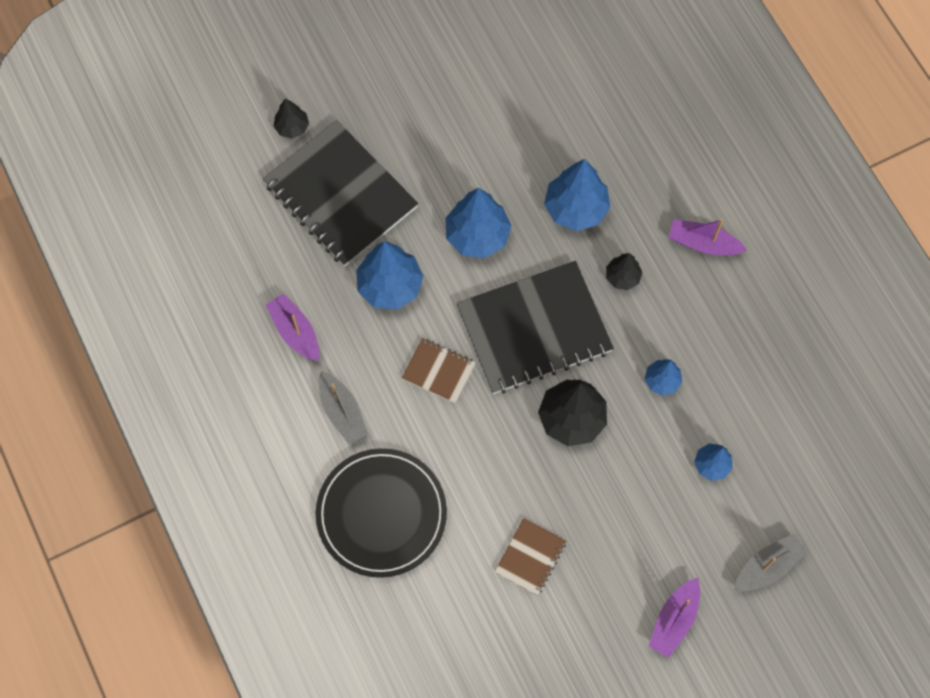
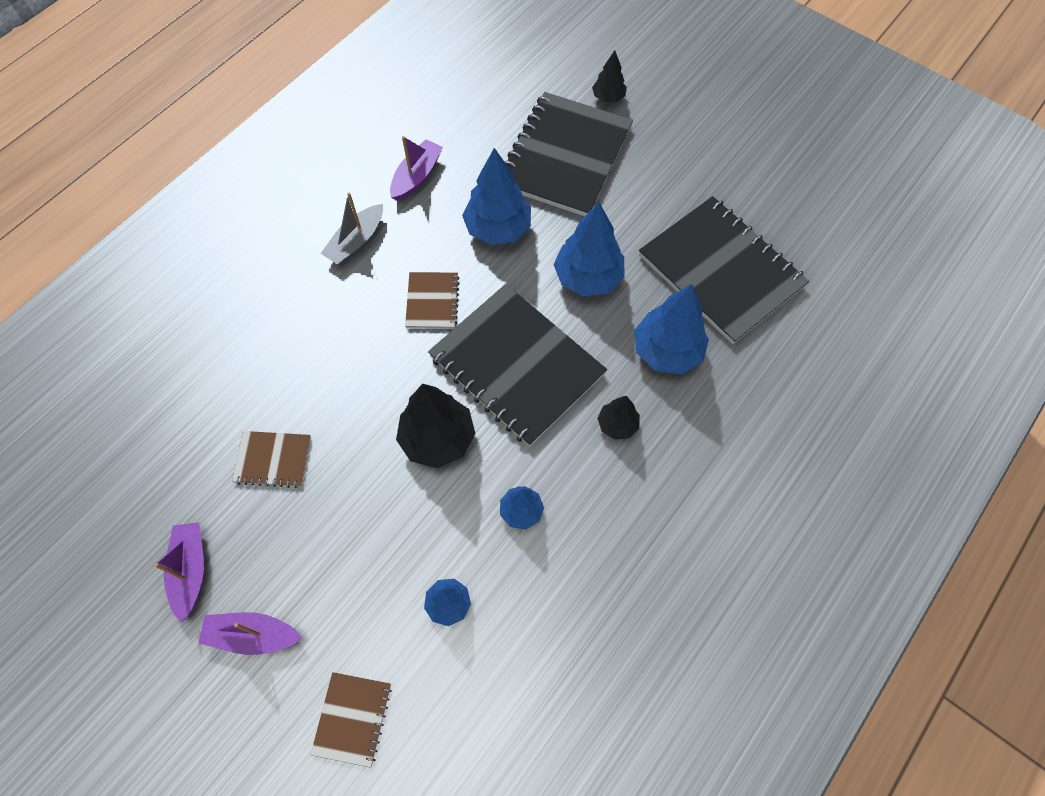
camera: 65 degrees right, 5 degrees down
black plate [315,448,447,578] -> none
purple boat [668,219,747,255] -> purple boat moved to [154,522,204,623]
grey boat [735,534,808,591] -> brown notebook [311,672,392,768]
none -> black notebook [639,196,809,344]

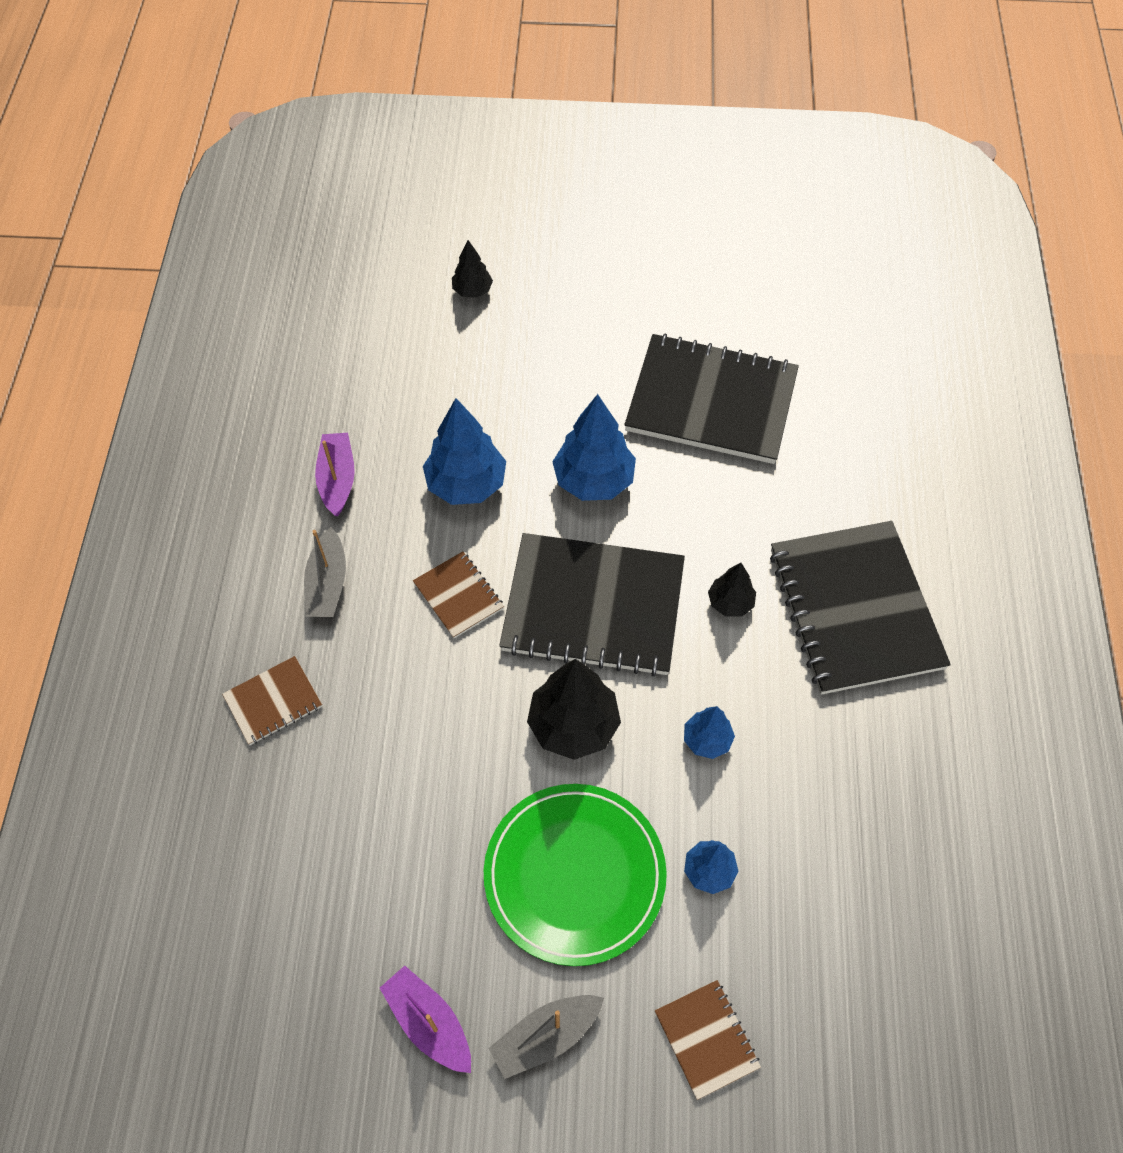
camera: 35 degrees left, 5 degrees down
purple boat [198,612,302,655] -> grey boat [489,995,604,1079]
brown notebook [232,431,311,488] -> brown notebook moved to [222,656,322,745]
black notebook [504,92,633,216] -> black notebook moved to [770,521,951,695]
blue tree [634,284,709,374] -> none
none -> green plate [484,784,667,966]

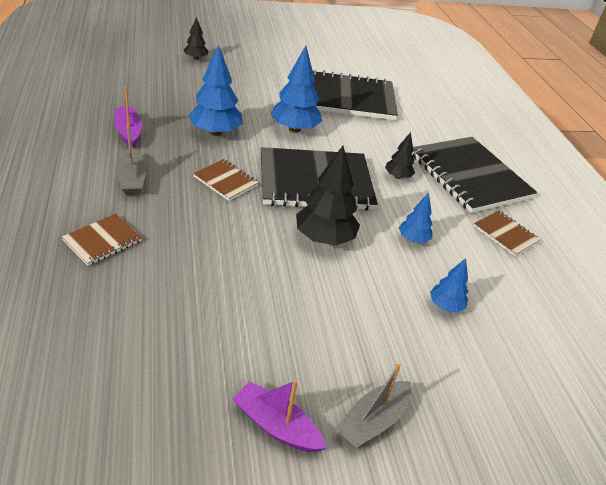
camera: 20 degrees left, 20 degrees down
green plate [484,784,667,966] -> none
brown notebook [655,980,761,1100] -> brown notebook moved to [474,210,541,256]

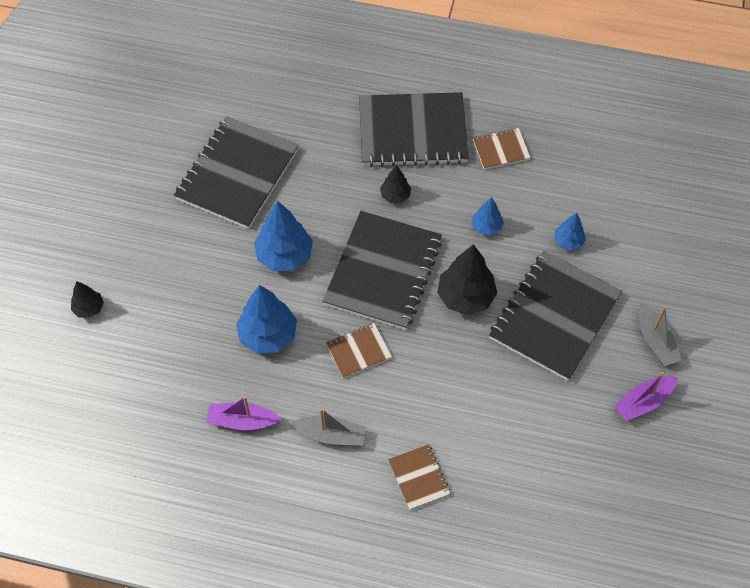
camera: 60 degrees left, 20 degrees up
none -> black notebook [489,251,622,381]

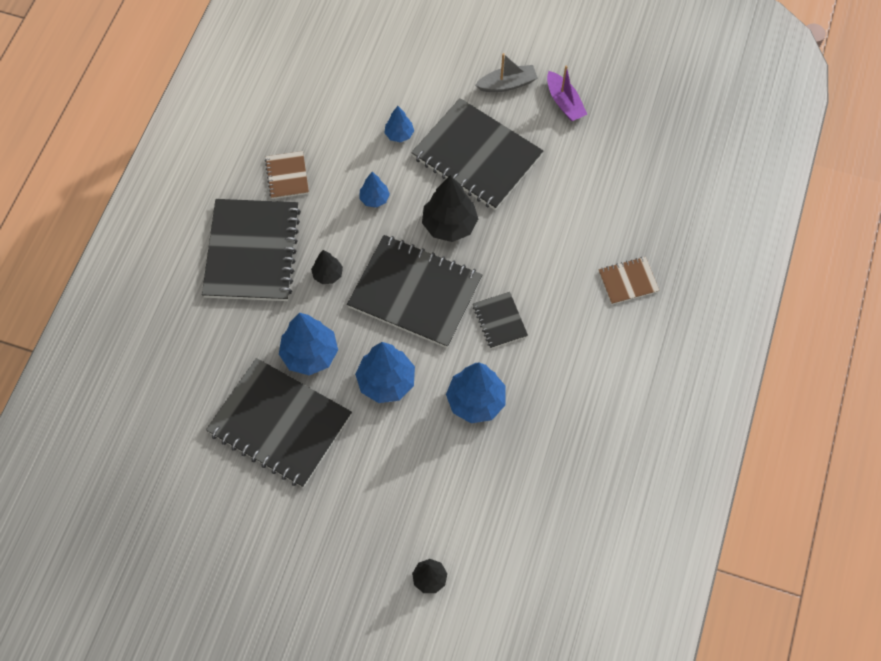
camera: 85 degrees left, 5 degrees up
purple boat [206,396,282,430] -> none
grey boat [292,408,367,446] -> none
brown notebook [326,323,392,378] -> black notebook [473,292,528,349]
none -> blue tree [279,313,338,375]

